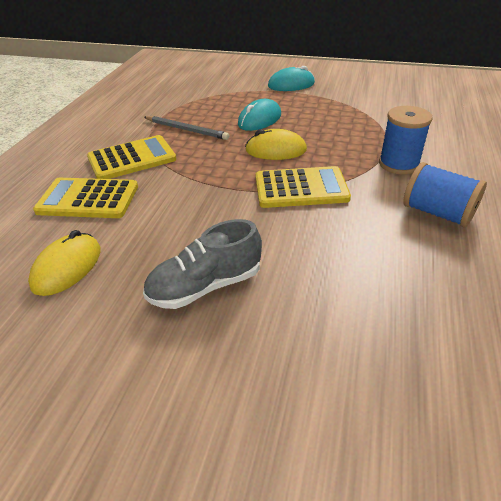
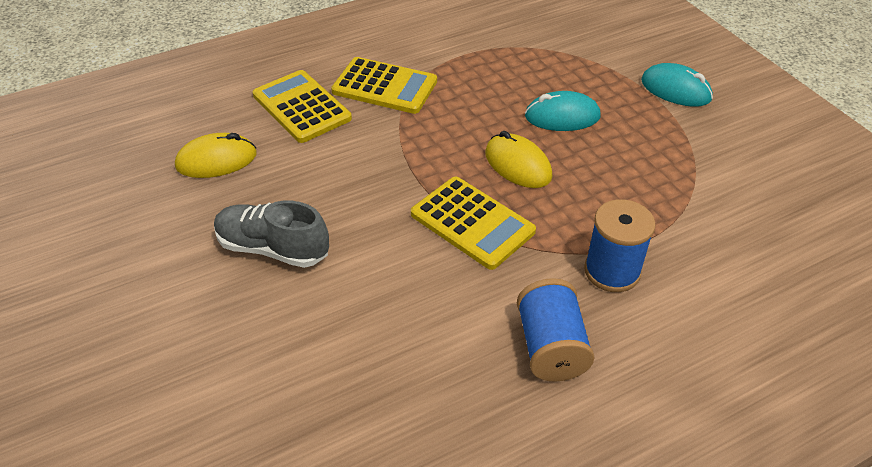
camera: 45 degrees right, 5 degrees up
grey pencil [144,116,229,140] -> none

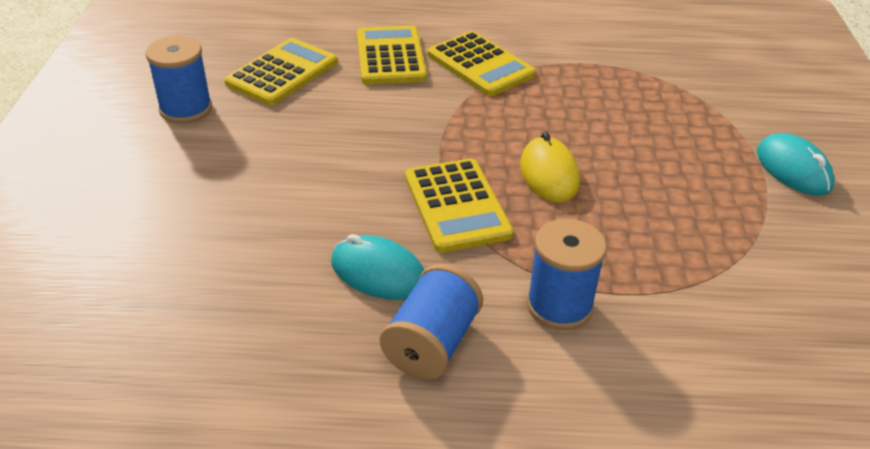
camera: 30 degrees right, 5 degrees down
yellow mouse [175,133,257,178] -> yellow calculator [224,38,337,105]
grey shoe [214,201,329,268] -> none
turquoise mouse [525,91,601,131] -> turquoise mouse moved to [332,234,424,300]
none -> blue spool [146,36,212,124]

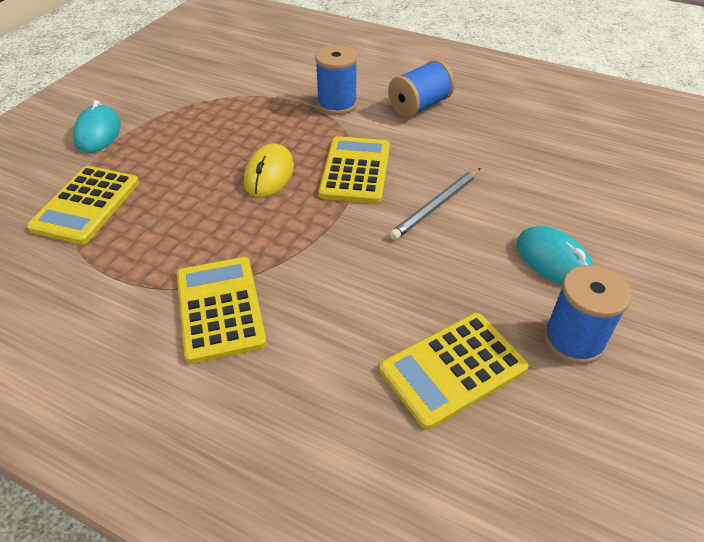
camera: 155 degrees left, 5 degrees up
turquoise mouse [332,234,424,300] -> turquoise mouse moved to [517,226,593,285]
yellow calculator [357,26,427,85] -> yellow calculator moved to [27,166,139,245]
none -> grey pencil [390,168,480,240]

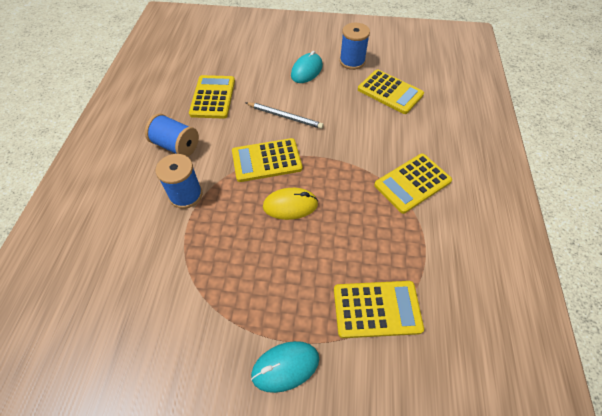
camera: 110 degrees left, 10 degrees up
none -> yellow calculator [189,75,235,118]

